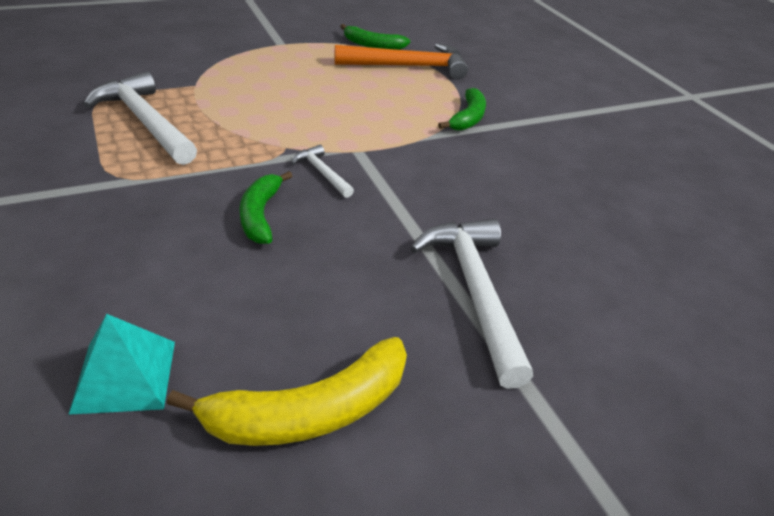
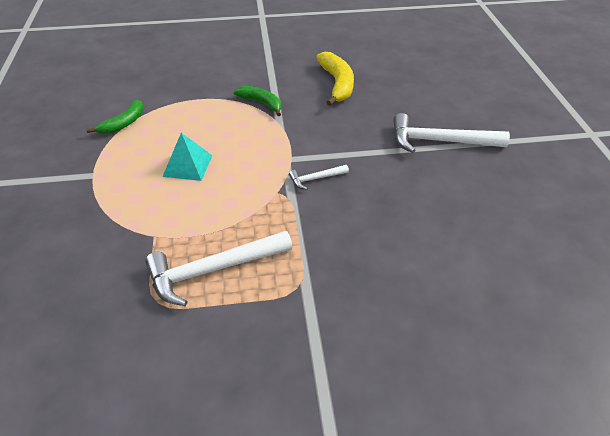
camera: 70 degrees left, 5 degrees up
turquoise pyramid [68,314,175,415] -> turquoise pyramid moved to [162,133,213,181]
yellow banana [167,337,407,446] -> yellow banana moved to [316,52,354,106]
green banana [240,171,292,244] -> none
orange hammer [335,43,468,79] -> none

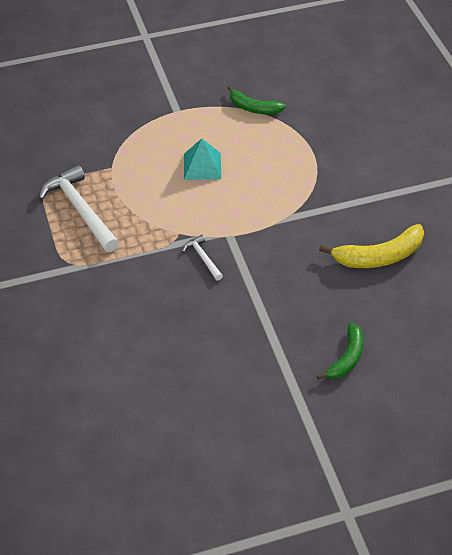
camera: 80 degrees right, 5 degrees up
green banana [234,86,282,116] -> green banana moved to [317,323,363,380]
white hammer [393,113,510,153] -> none

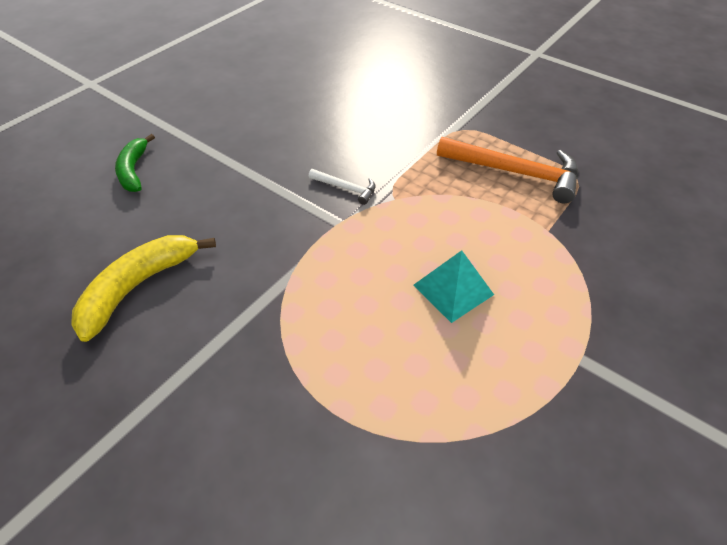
camera: 145 degrees right, 0 degrees up
white hammer [38,165,119,252] -> orange hammer [437,137,579,203]
green banana [227,86,286,114] -> none

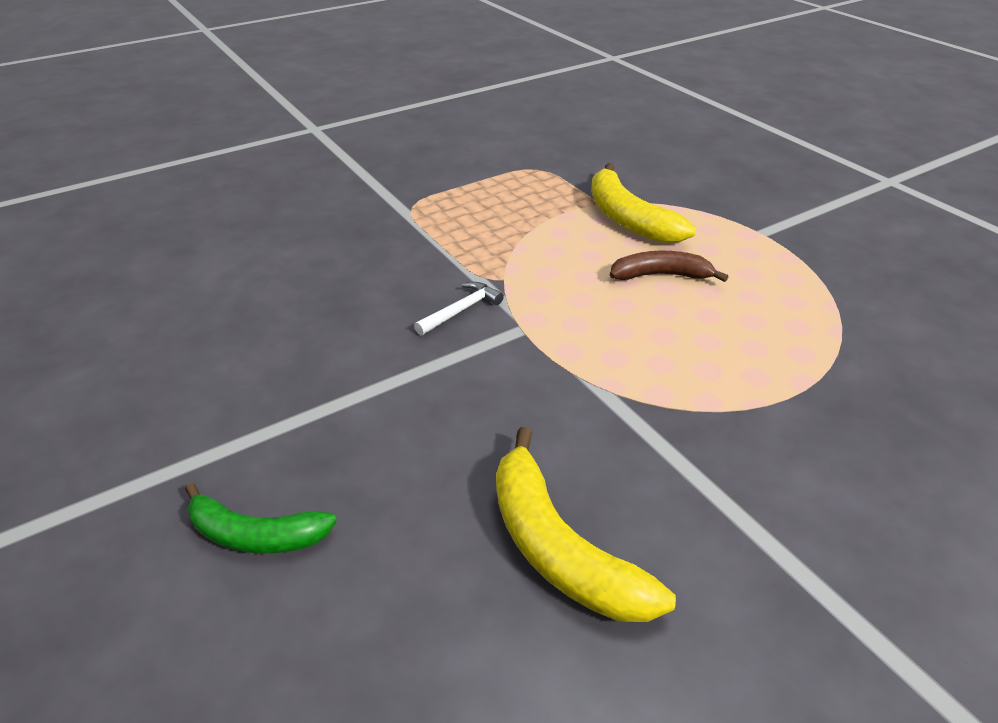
camera: 70 degrees left, 10 degrees down
turquoise pyramid [413,250,494,323] -> brown banana [610,251,728,282]
orange hammer [437,137,579,203] -> none
none -> yellow banana [591,163,696,243]

